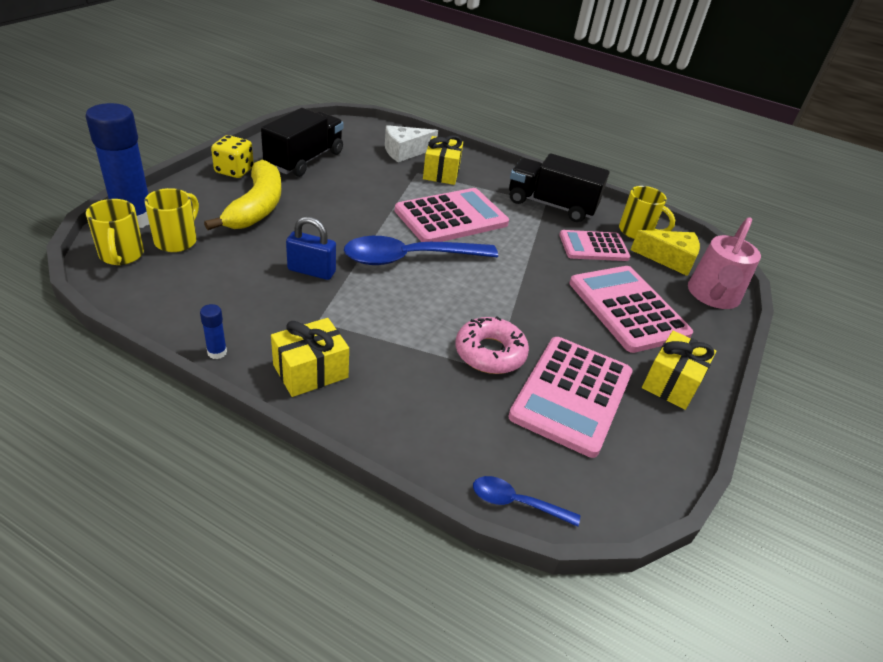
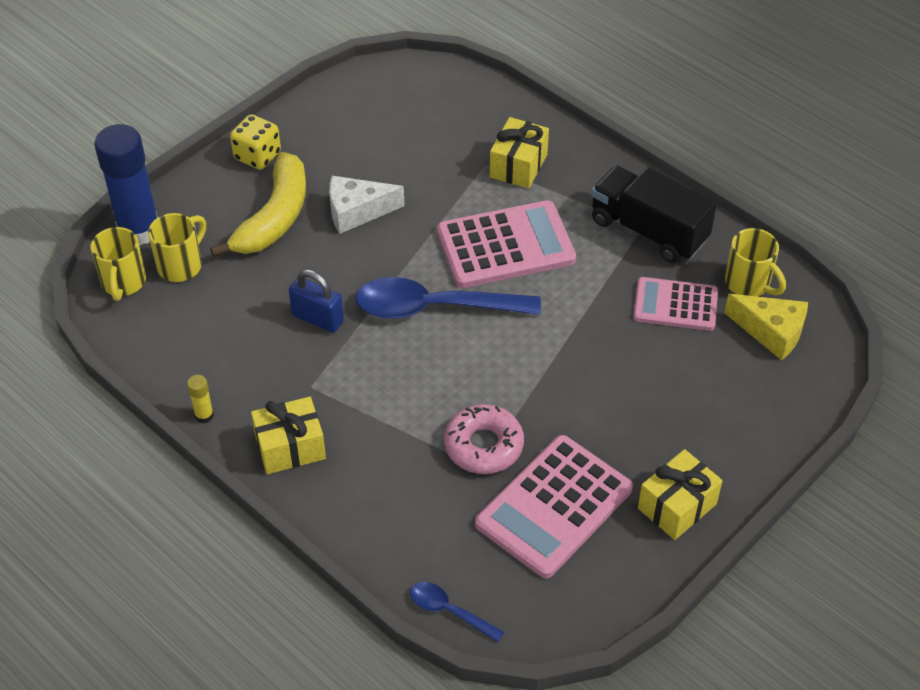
camera: 20 degrees right, 10 degrees up
blue glue stick [200,304,227,359] -> yellow glue stick [187,375,214,423]
black truck [261,108,343,177] -> none
white cheese [385,125,438,162] -> white cheese moved to [329,176,405,234]
pink calculator [569,266,693,353] -> none
pink watering can [688,217,761,309] -> none

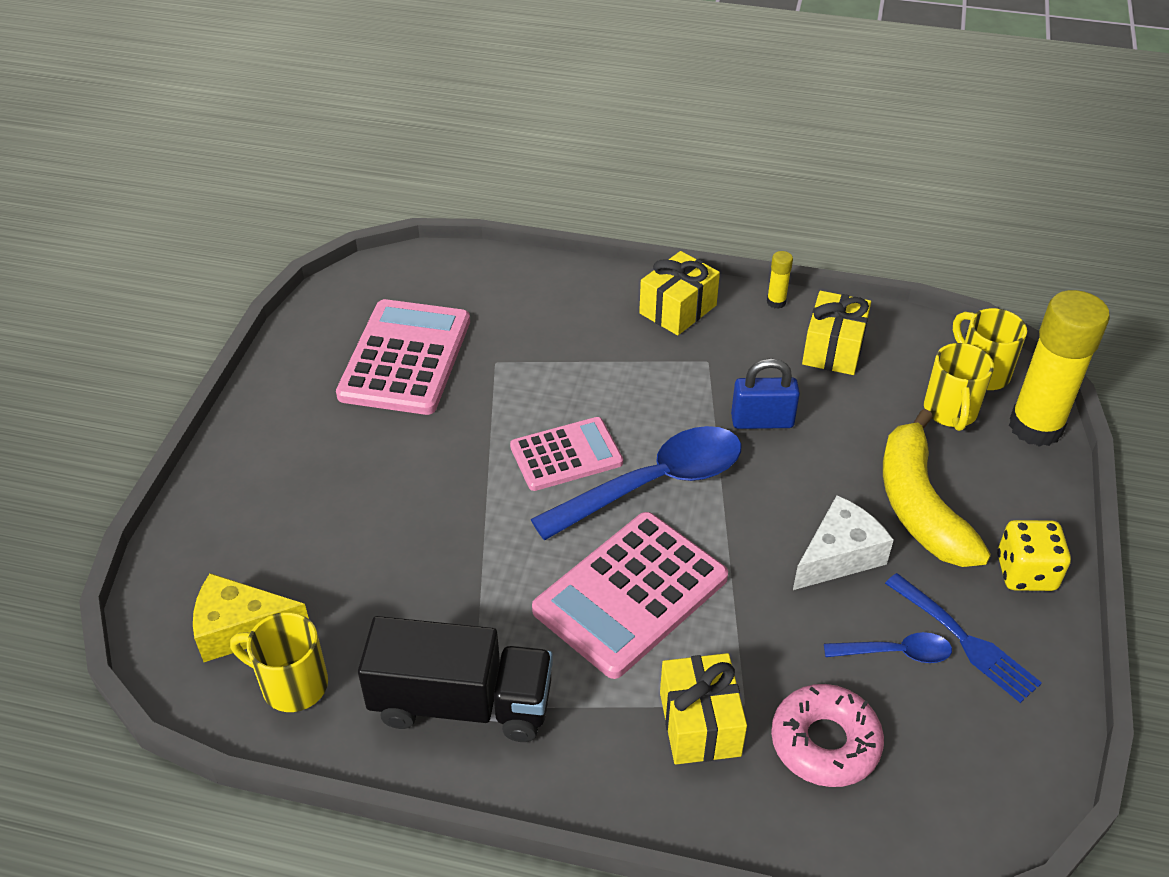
camera: 150 degrees right, 5 degrees down
blue glue stick [94,124,158,246] -> yellow glue stick [1009,290,1110,447]
blue spoon [410,582,504,642] -> blue spoon moved to [824,632,952,663]
pink donut [444,404,524,474] -> pink donut moved to [771,684,884,787]
pink calculator [633,277,718,331] -> pink calculator moved to [510,417,623,491]
yellow gift [638,449,723,540] -> yellow gift moved to [802,291,871,375]
none -> blue fork [885,573,1042,703]

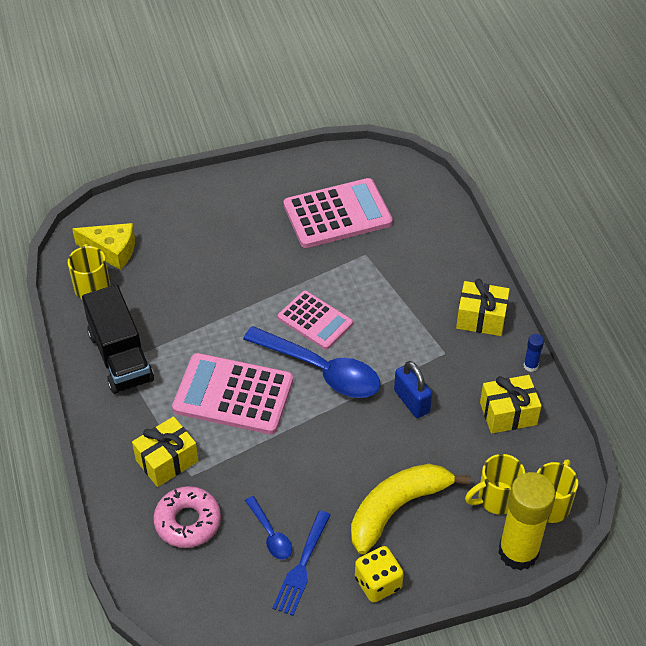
camera: 60 degrees right, 5 degrees up
yellow cheese [193,573,309,662] -> yellow cheese turned 135 degrees clockwise [72,223,135,270]
yellow glue stick [767,251,793,309] -> blue glue stick [524,334,544,372]
white cheese [793,495,894,590] -> none

